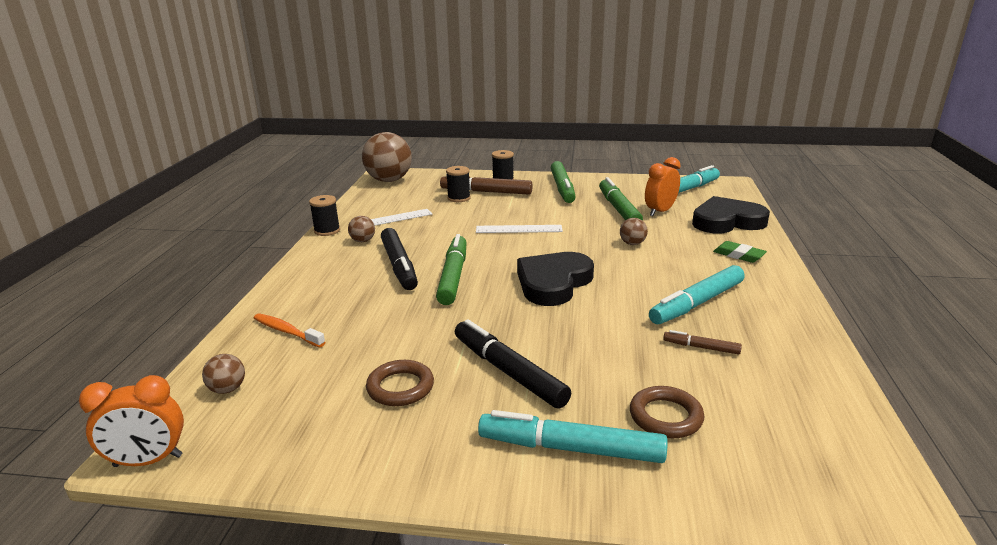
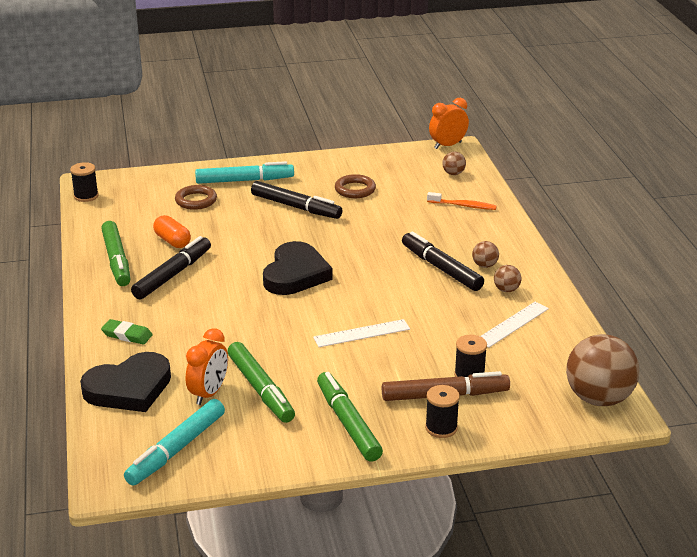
camera: 160 degrees right, 5 degrees up
black spool [309,195,340,236] -> black spool moved to [70,162,99,202]
green marker [436,234,467,305] -> green marker moved to [101,221,130,286]
brown ball [620,218,648,245] -> brown ball moved to [472,241,499,268]
turquoise marker [649,265,745,324] -> black marker [131,236,211,299]
brown marker [663,330,742,354] -> orange capsule [153,215,191,248]

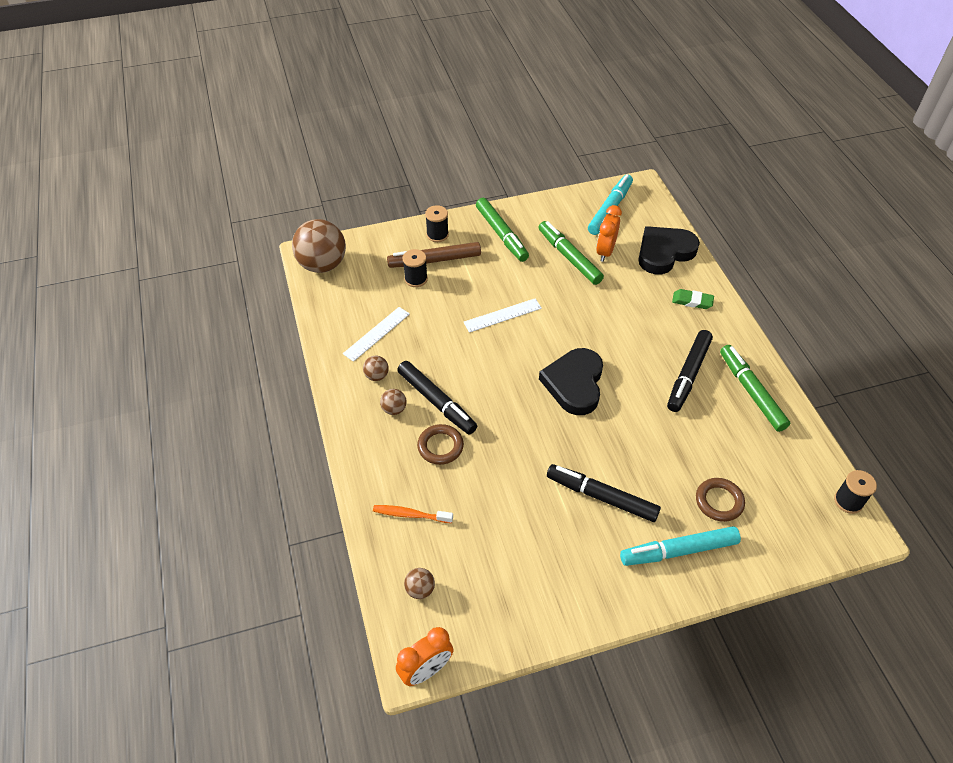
camera: 175 degrees right, 20 degrees up
orange capsule [153,215,191,248] -> none
brown ring [335,174,376,198] -> brown ring moved to [417,424,464,465]

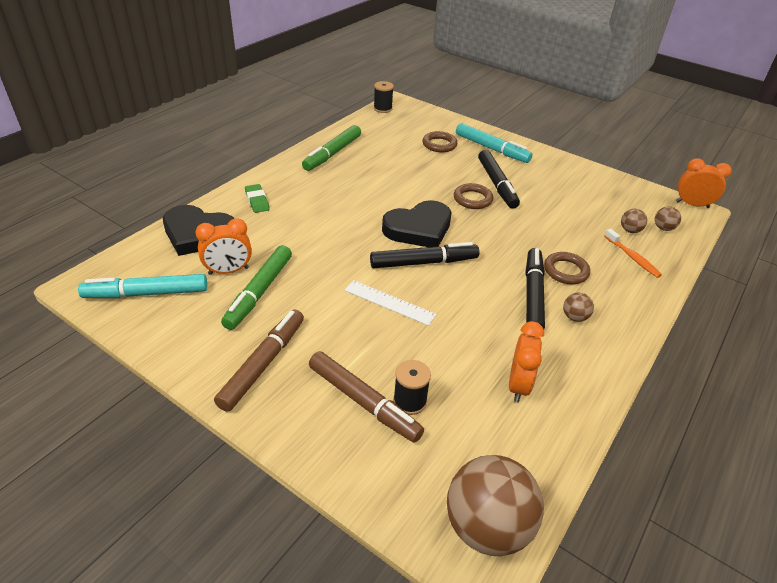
camera: 130 degrees left, 10 degrees down
white ruler [343,307,410,362] -> orange clock [509,321,544,402]
brown ball [363,356,389,381] -> brown ball moved to [621,209,647,233]
black spool [425,205,449,242] -> none
green marker [476,198,529,262] -> brown marker [214,310,304,412]
black marker [667,330,713,412] -> black marker moved to [370,242,480,268]
none -> brown ring [454,183,493,209]

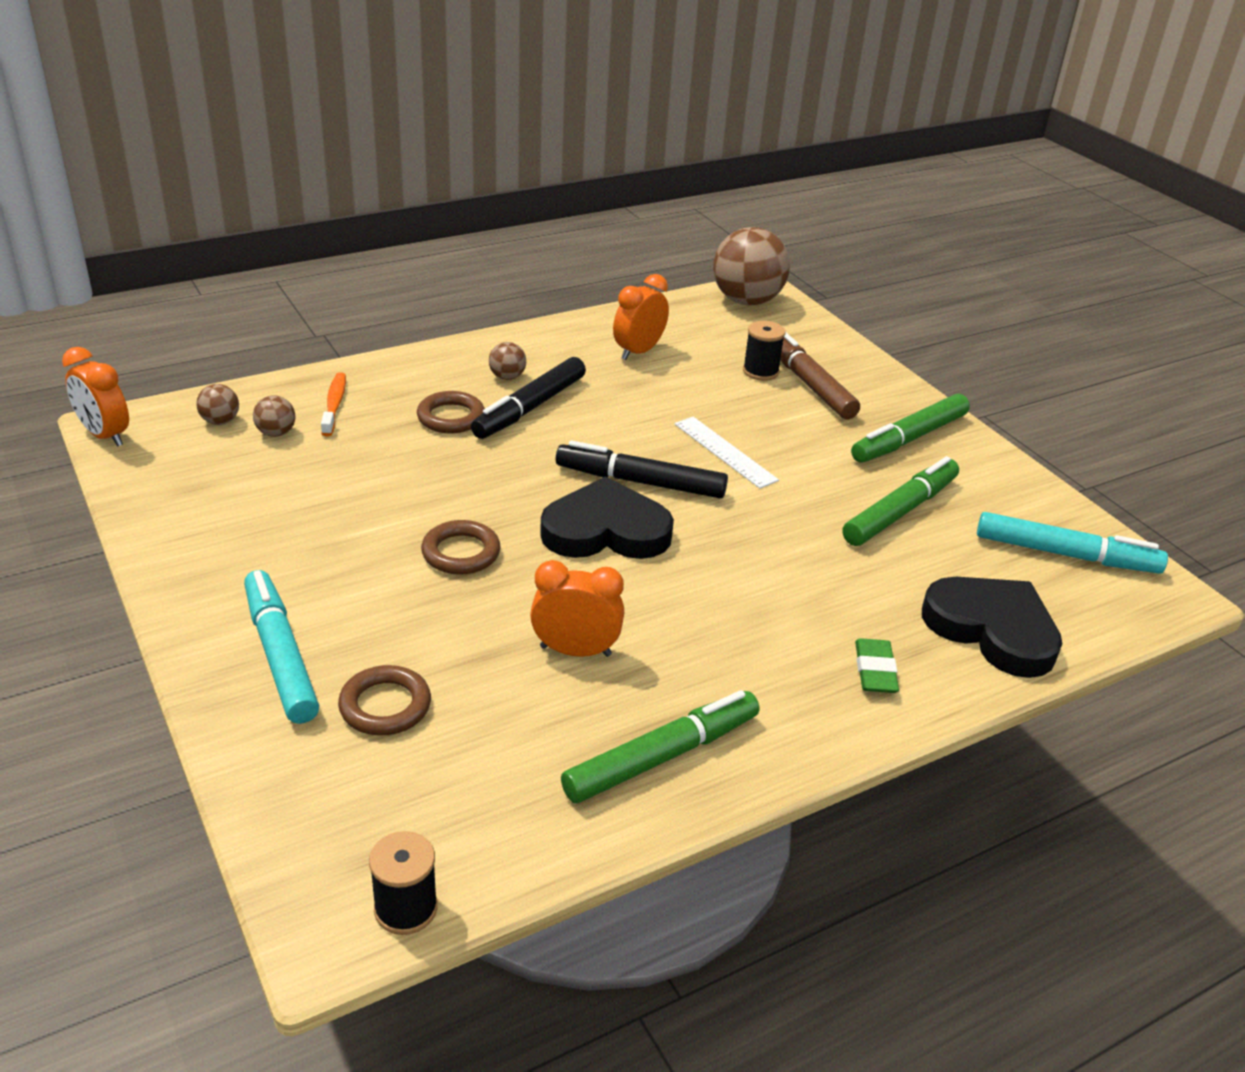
camera: 155 degrees left, 5 degrees down
orange clock [195,218,252,275] -> orange clock moved to [530,560,624,657]
brown marker [214,310,304,412] -> green marker [851,394,970,463]
black marker [478,150,520,209] -> none

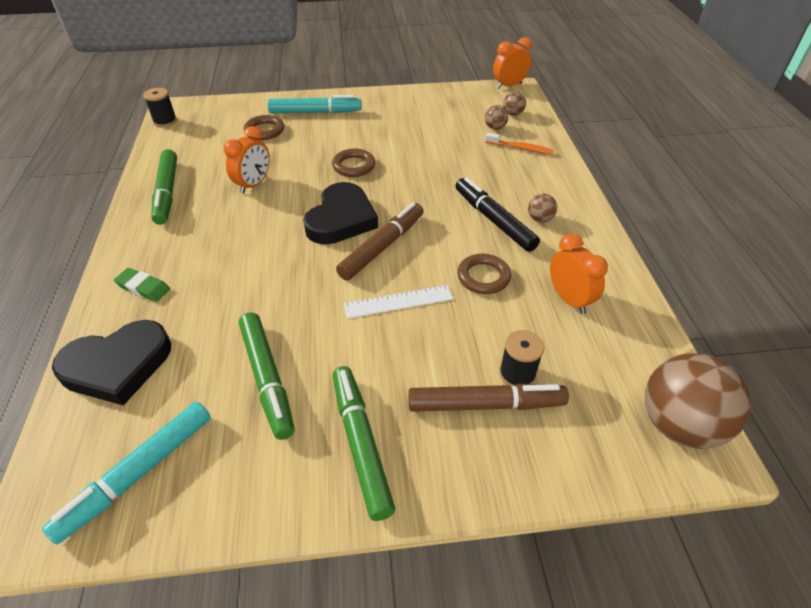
camera: 115 degrees right, 10 degrees up
brown ring [417,391,485,433] -> brown ring moved to [457,254,511,294]
black marker [556,441,728,498] -> brown marker [336,202,424,280]

